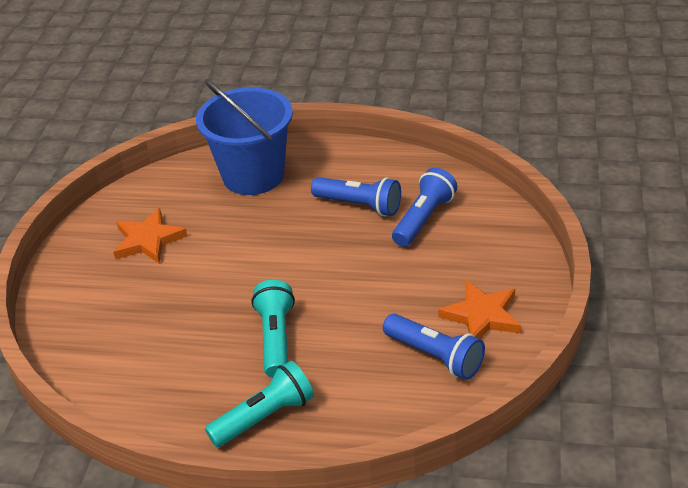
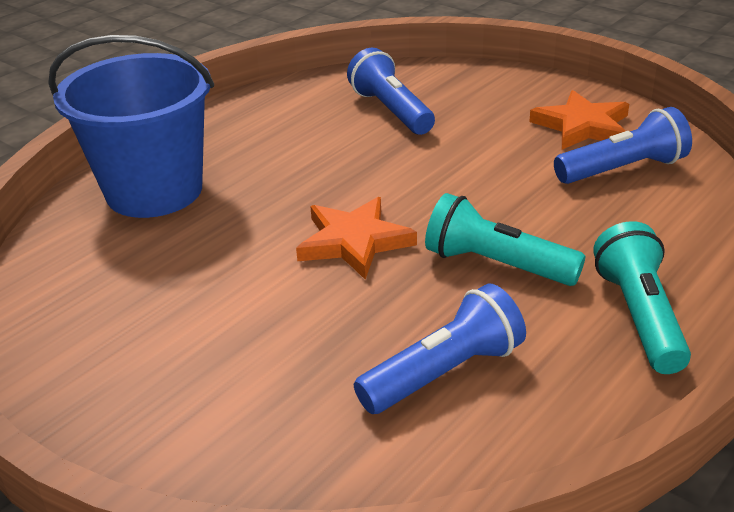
camera: 60 degrees left, 5 degrees down
orange star [113,208,187,264] -> orange star moved to [296,197,417,279]
blue flashlight [311,177,401,216] -> blue flashlight moved to [354,284,526,414]

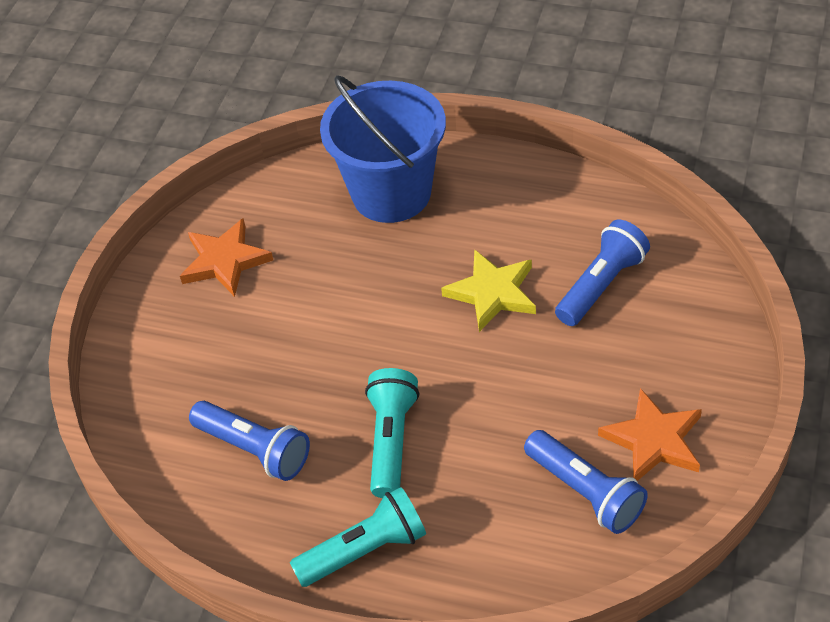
camera: 70 degrees right, 15 degrees up
orange star [296,197,417,279] -> orange star moved to [180,218,273,297]
none -> yellow star [441,249,536,332]

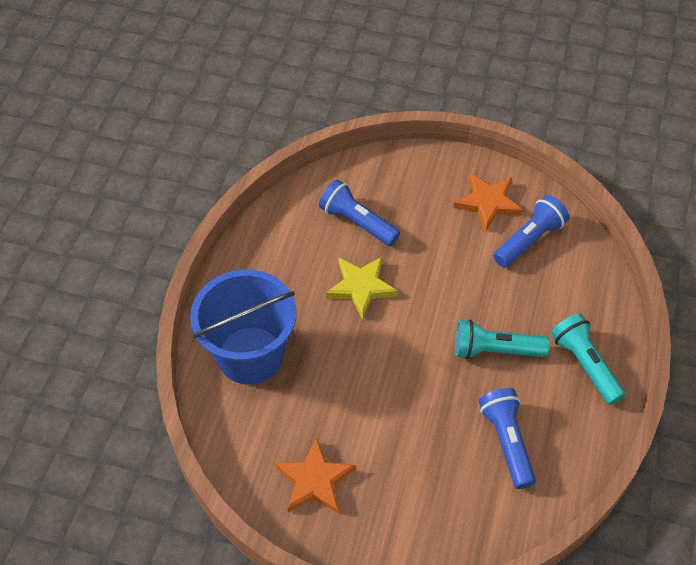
camera: 95 degrees left, 5 degrees up
blue flashlight [189,401,310,481] -> blue flashlight turned 45 degrees counterclockwise [479,388,536,489]

